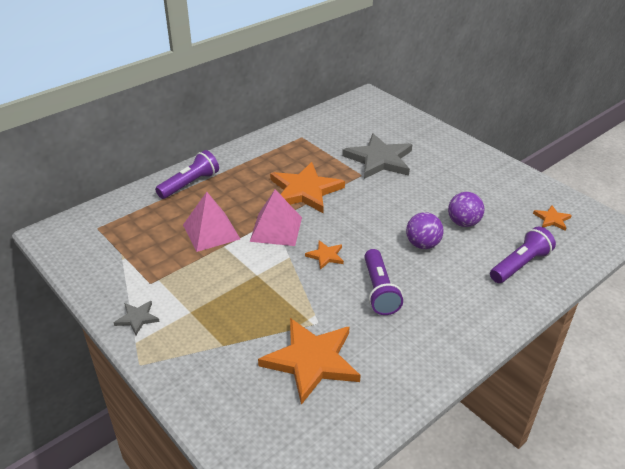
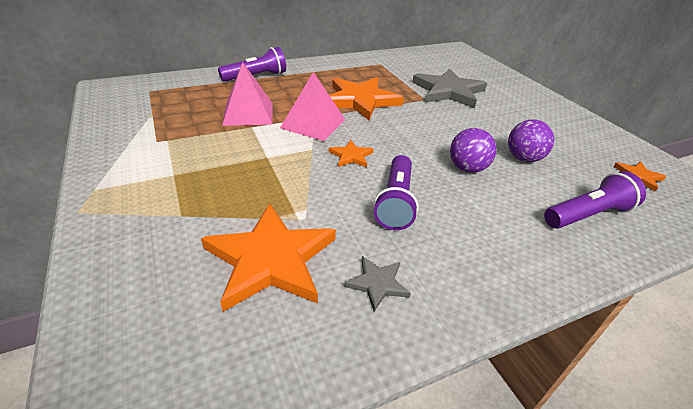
camera: 15 degrees right, 0 degrees up
grey star [114,301,160,335] -> grey star moved to [344,256,411,312]

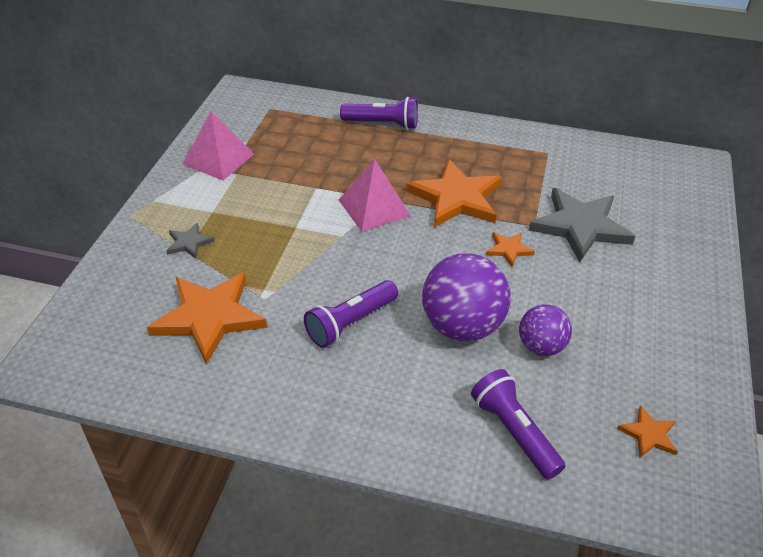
camera: 40 degrees right, 5 degrees up
pink pyramid [222,62,273,126] -> pink pyramid moved to [182,112,254,181]
orange star [329,140,374,168] -> orange star moved to [486,232,535,267]
grey star [344,256,411,312] -> grey star moved to [166,223,215,259]
purple ball [450,128,497,173] -> purple ball [422,253,510,341], size x1.71
purple flashlight [544,172,646,229] -> purple flashlight turned 135 degrees counterclockwise [471,369,565,479]

